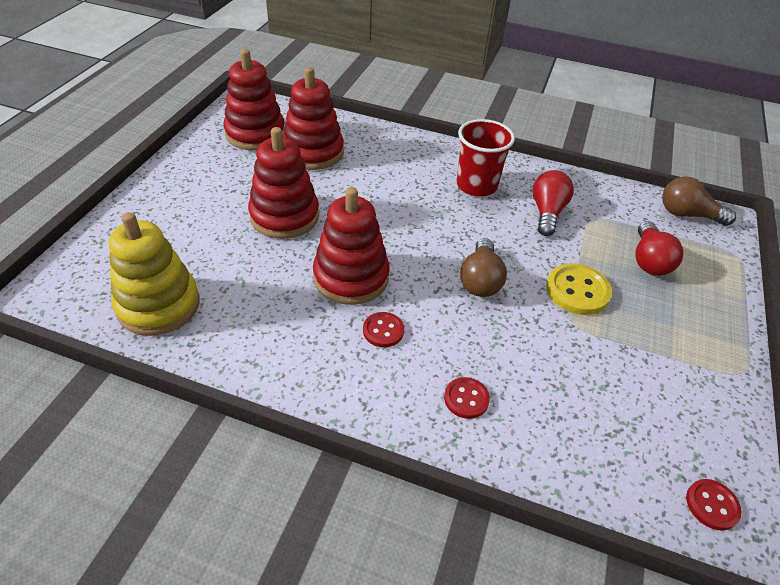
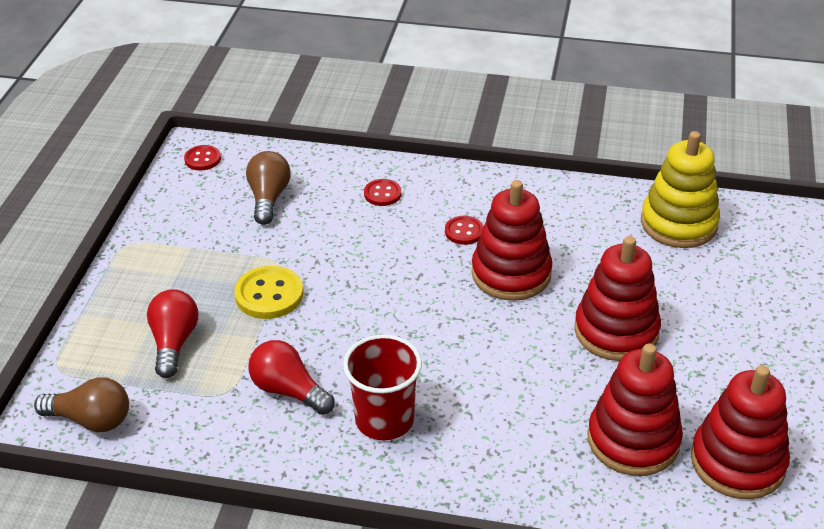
camera: 175 degrees right, 5 degrees down
brown light bulb [460,238,507,297] -> brown light bulb moved to [246,151,291,225]
red light bulb [533,170,574,236] -> red light bulb turned 120 degrees clockwise [248,340,335,415]

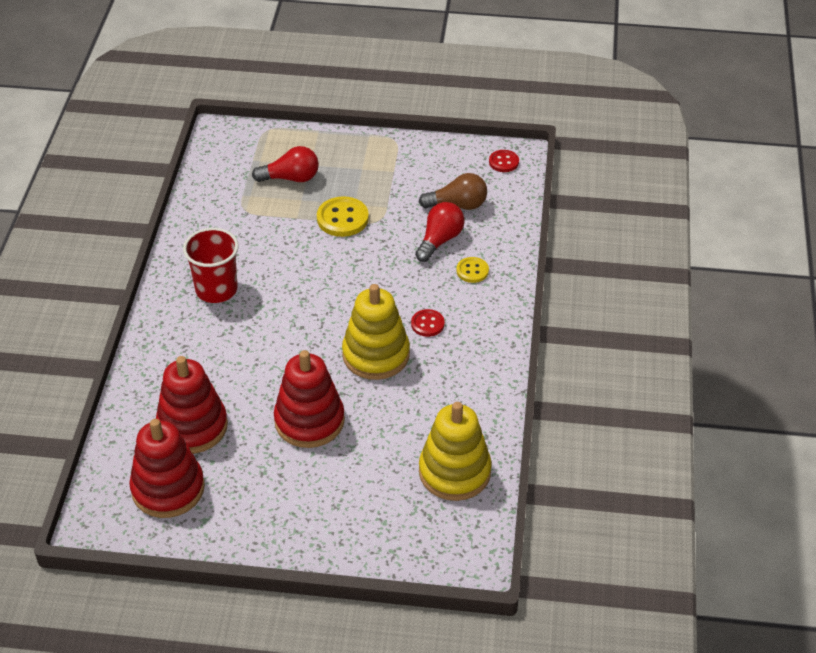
camera: 85 degrees right, 5 degrees up
brown light bulb [34,377,129,432] -> none
red light bulb [248,340,335,415] -> red light bulb moved to [415,202,465,262]
red button [364,179,401,206] -> yellow button [456,257,489,283]
red stacking toy [471,180,552,301] -> yellow stacking toy [342,284,410,380]

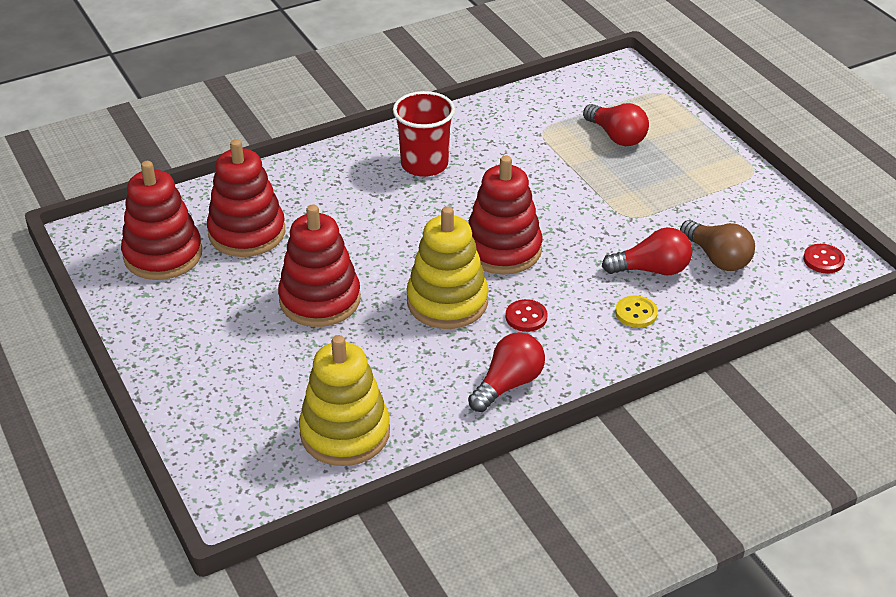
camera: 55 degrees right, 5 degrees down
yellow button [317,196,369,237] -> none
none -> red stacking toy [468,156,542,275]
none -> red light bulb [468,332,545,412]

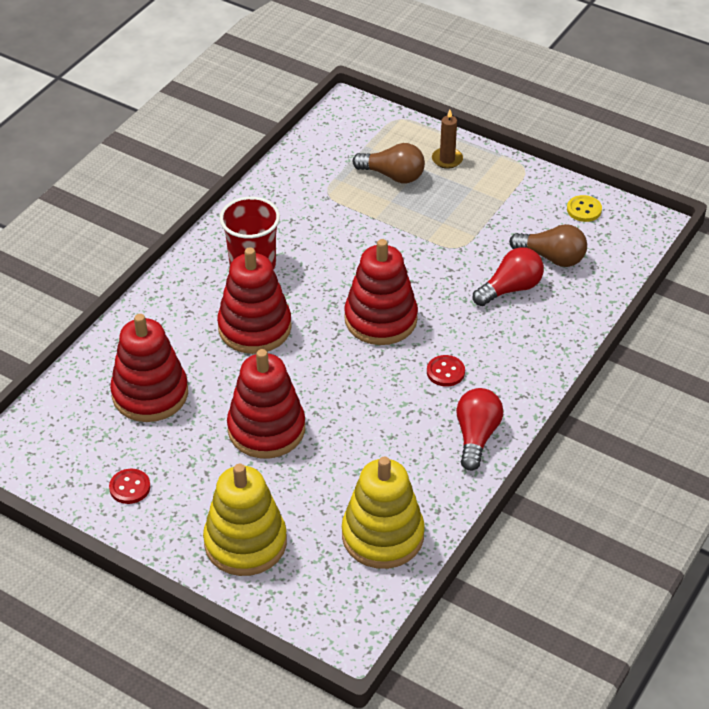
camera: 30 degrees left, 5 degrees up
red stacking toy [121,161,202,280] -> red stacking toy moved to [217,247,292,354]
yellow stacking toy [406,206,489,329] -> yellow stacking toy moved to [203,464,287,576]
red light bulb [583,103,649,146] -> brown light bulb [353,143,425,183]
yellow button [615,296,658,328] -> yellow button moved to [567,195,602,222]
red button [803,244,845,274] -> red button moved to [109,469,151,504]
none -> brown candle [432,110,463,169]

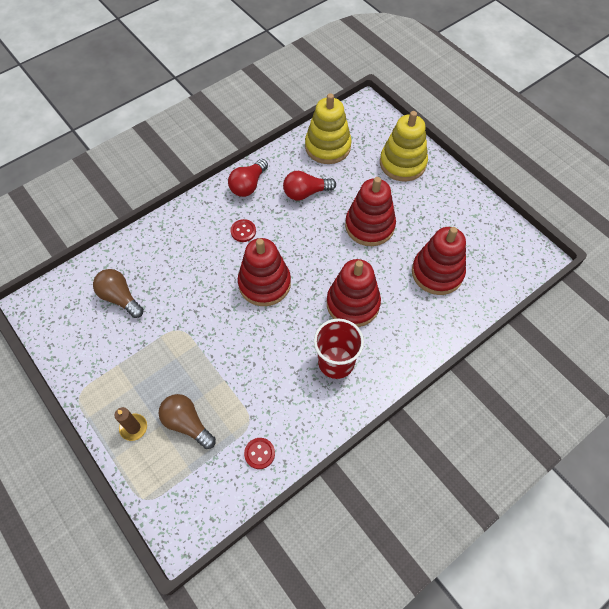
camera: 160 degrees left, 15 degrees up
red button [109,469,151,504] -> red button moved to [244,438,275,469]
red light bulb [473,247,544,306] -> red light bulb moved to [283,171,336,200]
yellow button [567,195,602,222] -> none

